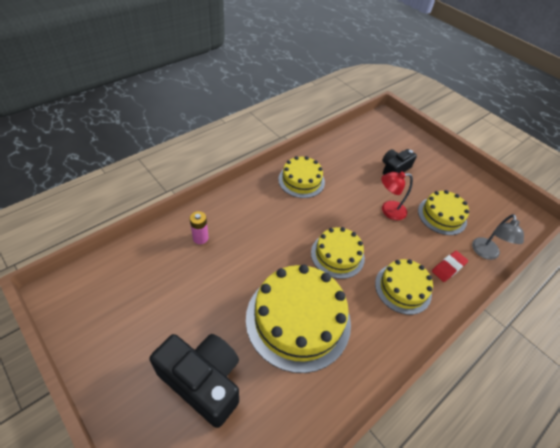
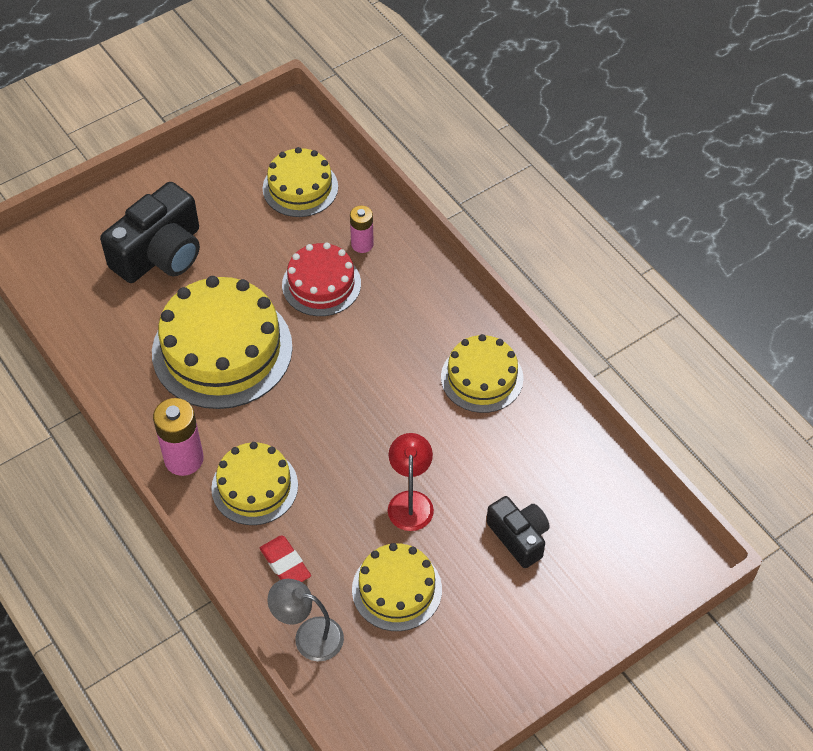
camera: 100 degrees right, 5 degrees up
yellow cake [311,227,365,279] -> yellow cake moved to [263,147,338,217]
none -> pink battery [153,398,204,476]
none -> red cake [282,243,361,316]

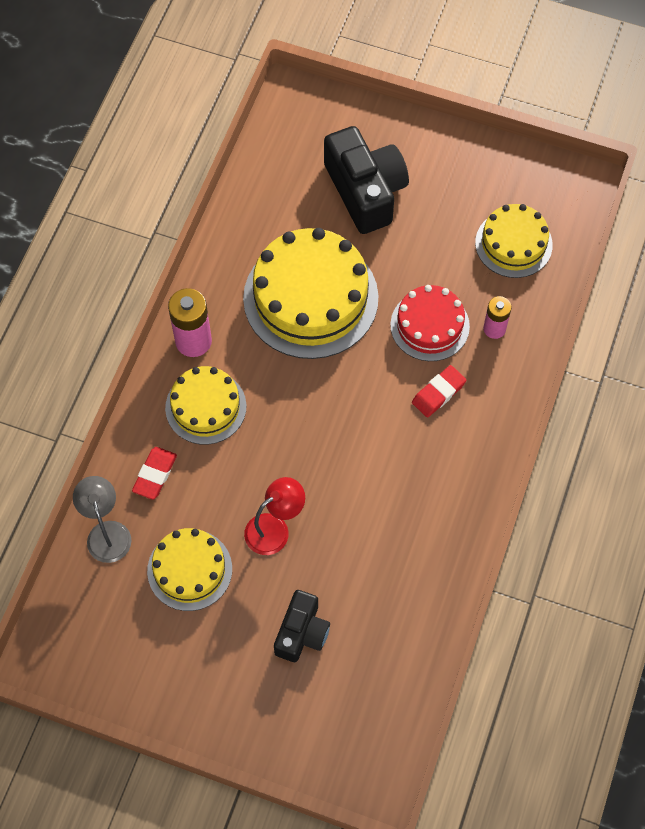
camera: 55 degrees right, 10 degrees up
black camera [100,182,200,283] -> black camera turned 120 degrees counterclockwise [324,126,409,234]
yellow cake [441,334,524,413] -> none
none -> red eraser [412,365,467,417]

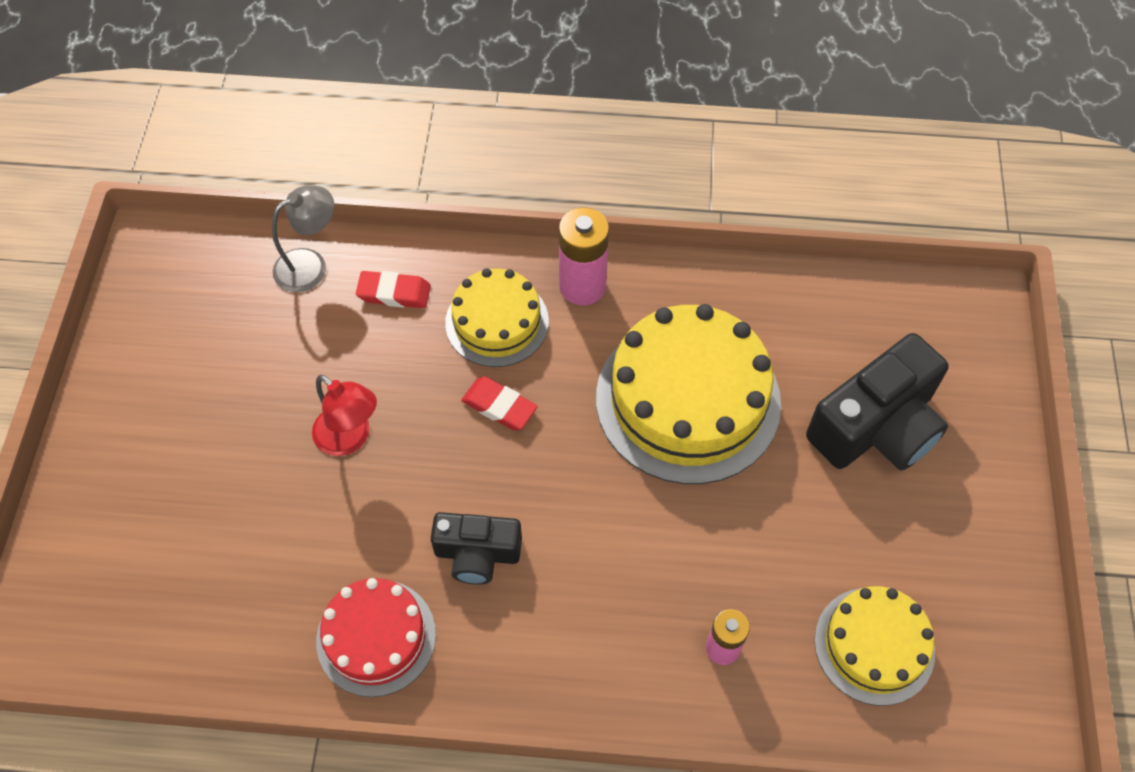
camera: 75 degrees right, 5 degrees down
yellow cake [147,528,232,611] -> none
black camera [274,590,330,662] -> black camera moved to [431,512,522,585]
red cake [390,285,470,361] -> red cake moved to [316,578,436,697]
red eraser [412,365,467,417] -> red eraser moved to [461,377,538,430]

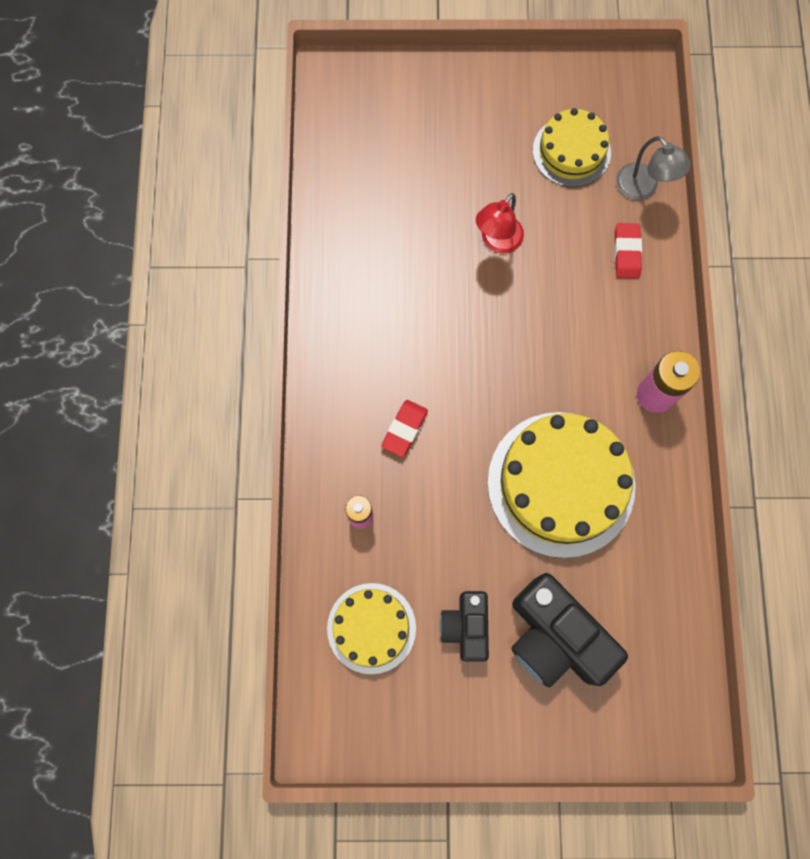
camera: 85 degrees right, 15 degrees up
red cake [316,578,436,697] -> none
black camera [431,512,522,585] -> black camera moved to [440,591,489,662]
yellow cake [445,268,549,367] -> yellow cake moved to [533,108,611,187]
red eraser [461,377,538,430] -> red eraser moved to [381,400,428,457]

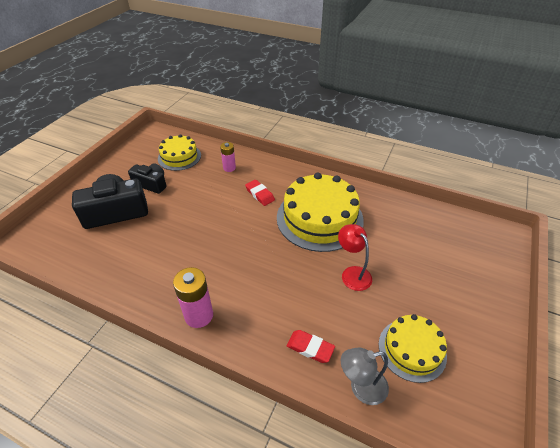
camera: 115 degrees right, 30 degrees down
yellow cake [487,412,636,558] -> yellow cake moved to [277,173,364,252]

